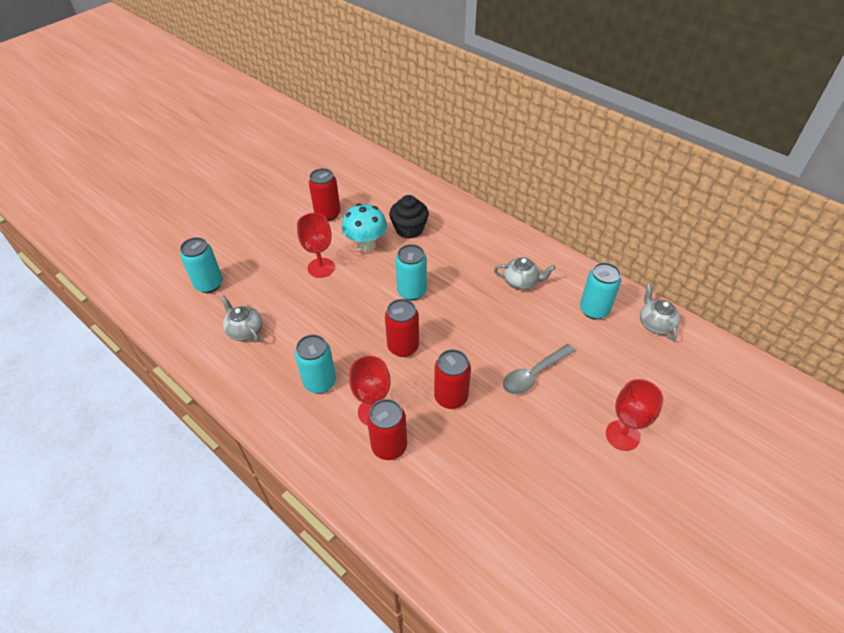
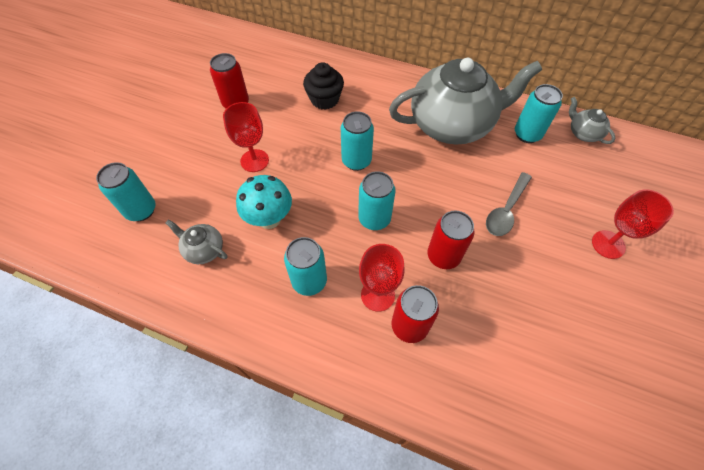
camera: 20 degrees left, 10 degrees up
turquoise mushroom [342,203,387,252] -> turquoise mushroom moved to [236,175,292,229]
red can [385,299,419,357] -> turquoise can [358,171,396,230]
grey teapot [494,257,556,290] -> grey teapot [389,58,542,145], size x2.44

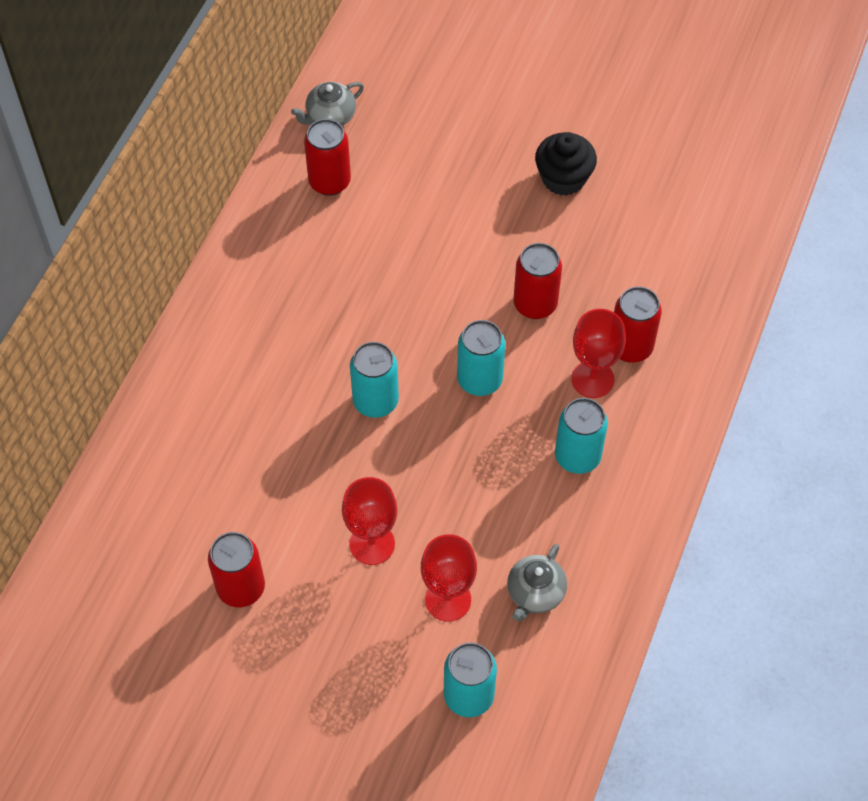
camera: 90 degrees left, 0 degrees up
turquoise mushroom [236,175,292,229] -> none
black cupcake [303,62,344,110] -> black cupcake moved to [535,132,597,196]
grey teapot [389,58,542,145] -> none
grey spoon [486,172,532,236] -> none
turquoise can [515,84,563,143] -> red can [304,119,351,196]
red goblet [592,190,674,259] -> red goblet moved to [421,534,477,621]

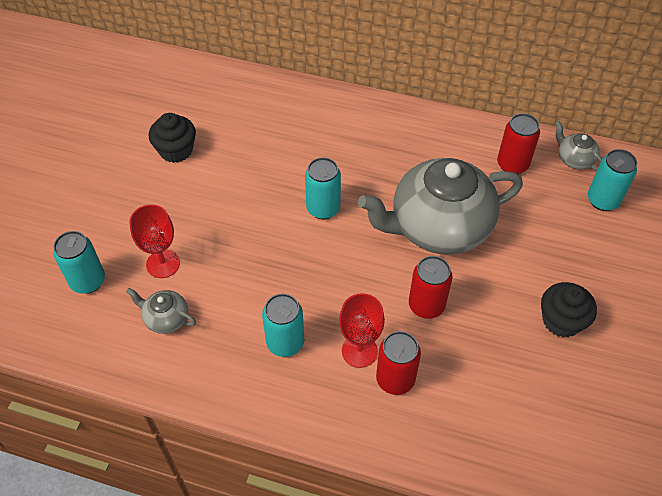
camera: 85 degrees right, 5 degrees down
red can [208,532,265,607] -> black cupcake [149,113,196,163]
red goblet [342,477,397,565] -> none
turquoise can [457,320,505,396] -> turquoise can moved to [588,149,637,211]
none -> grey teapot [358,158,523,255]

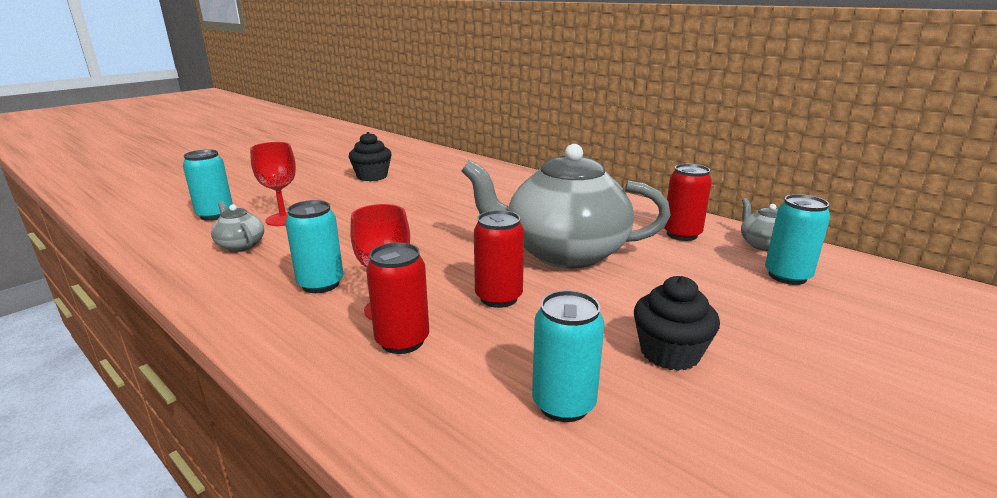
camera: 25 degrees right, 30 degrees down
turquoise can [305,157,341,219] -> turquoise can moved to [532,290,605,422]

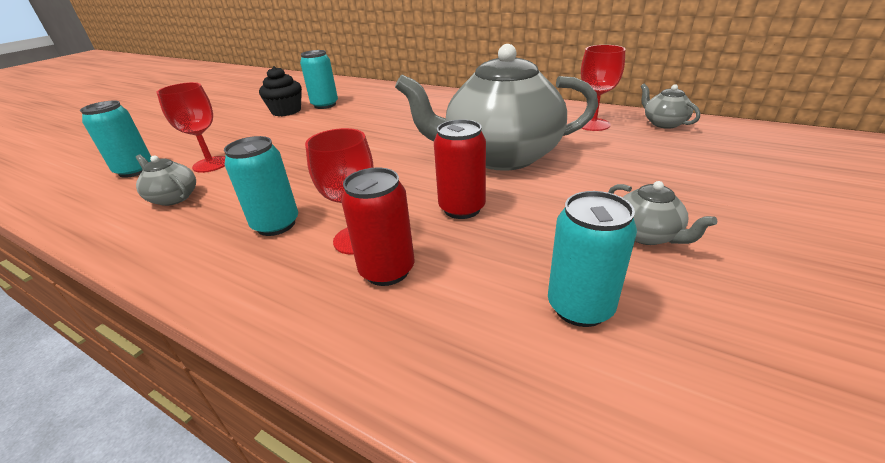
camera: 10 degrees left, 10 degrees up
black cupcake [634,276,720,371] -> grey teapot [608,181,717,245]
red can [664,164,712,241] -> red goblet [581,45,625,131]
turquoise can [765,194,830,285] -> turquoise can moved to [300,50,338,109]

